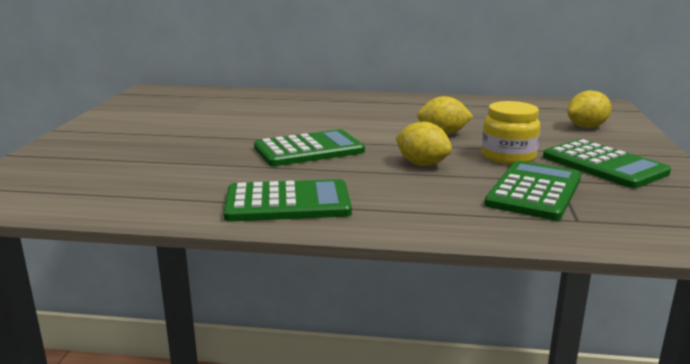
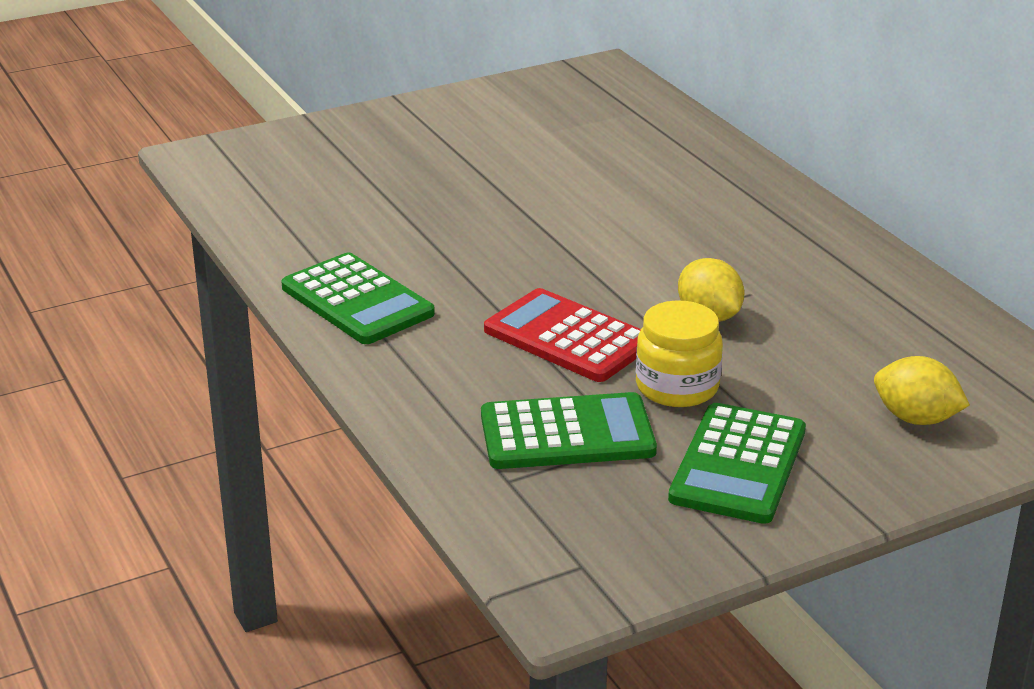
camera: 55 degrees right, 10 degrees up
green calculator [254,129,365,166] -> none
yellow lemon [396,122,452,166] -> red calculator [484,288,641,382]

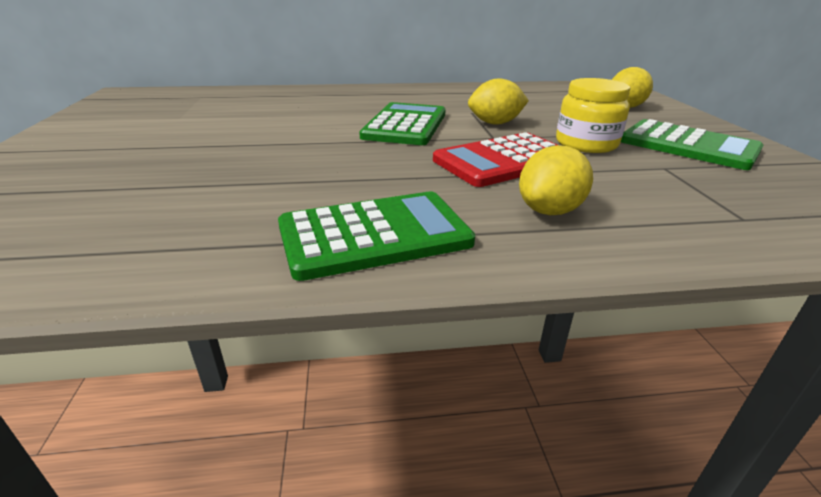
camera: 70 degrees left, 0 degrees up
green calculator [481,392,657,469] -> green calculator moved to [359,102,446,145]
none -> yellow lemon [519,145,593,215]

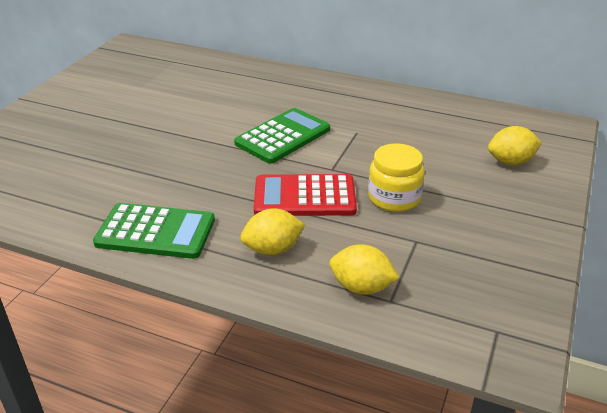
camera: 30 degrees right, 5 degrees up
yellow lemon [468,78,529,125] -> yellow lemon moved to [329,244,400,295]
green calculator [621,119,763,170] -> none

